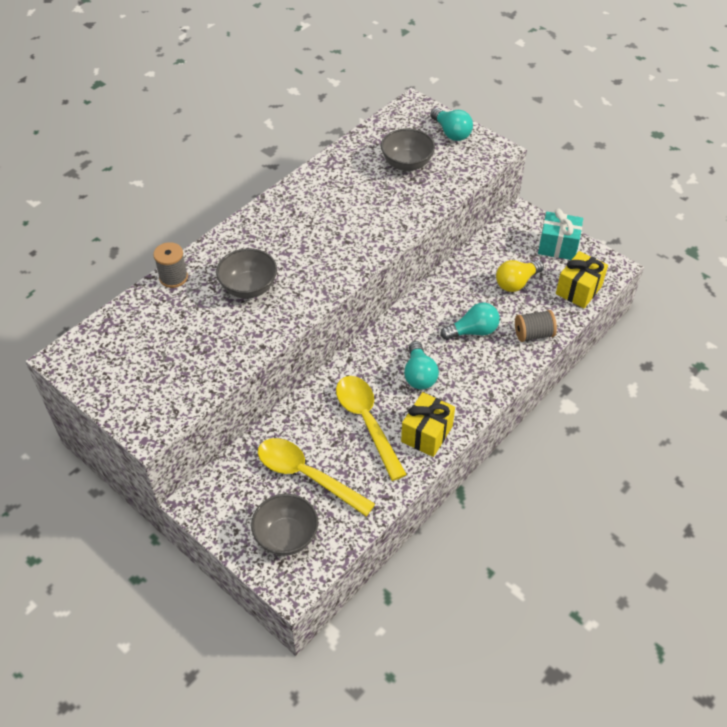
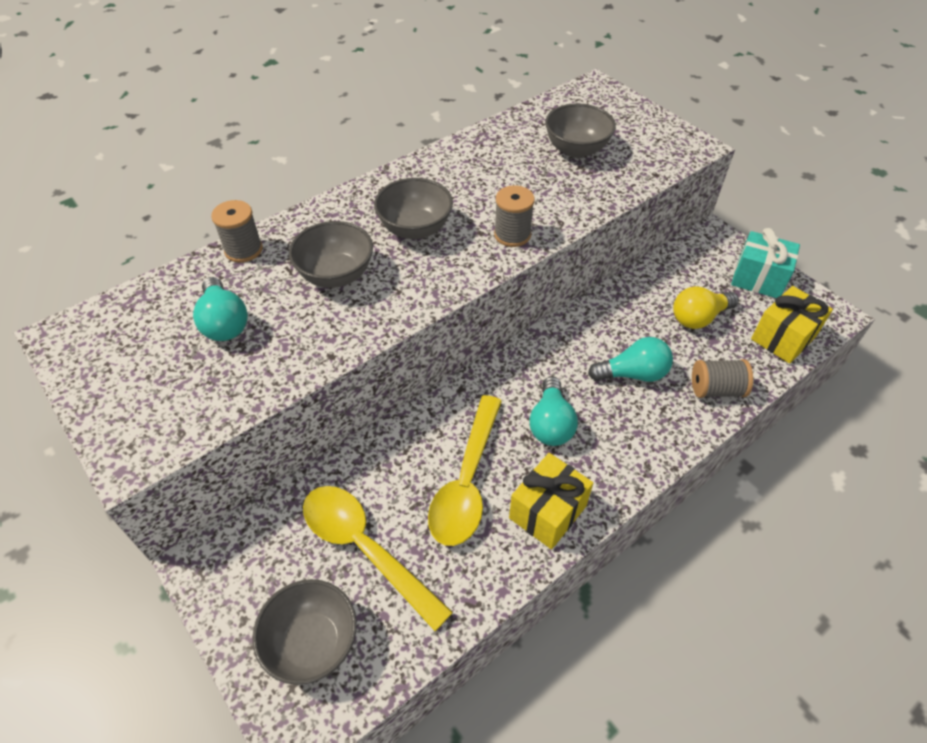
camera: 10 degrees right, 0 degrees up
yellow spoon [336,376,407,481] -> yellow spoon turned 150 degrees counterclockwise [428,395,502,546]
turquoise light bulb [430,108,473,141] -> turquoise light bulb moved to [193,277,248,341]
none -> grey bowl [374,178,453,239]
none -> grey spool [494,185,535,247]

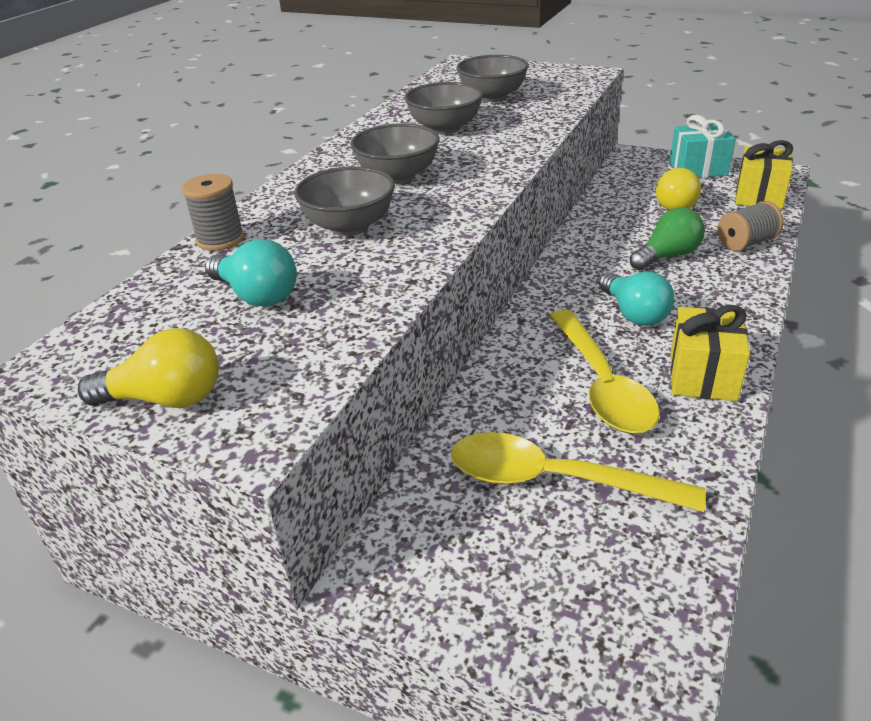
camera: 25 degrees left, 15 degrees down
grey bowl [252,579,357,685] -> grey bowl moved to [404,82,483,134]
grey spool [494,185,535,247] -> none
turquoise light bulb [588,337,673,382] -> green light bulb [629,207,705,271]
none -> yellow light bulb [78,328,219,408]

